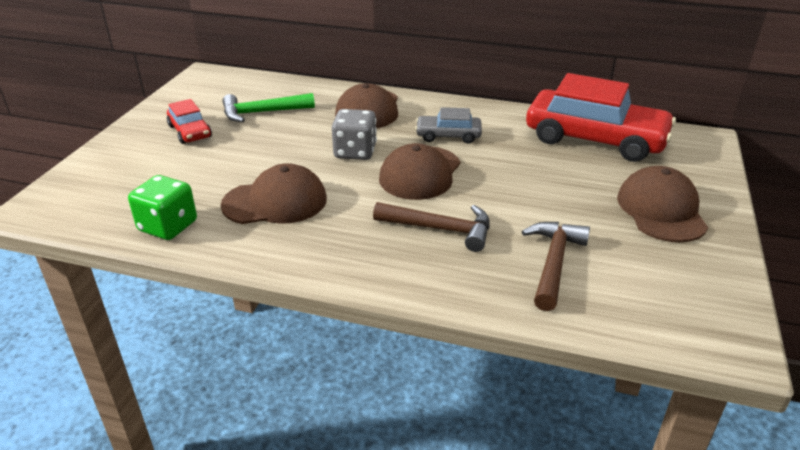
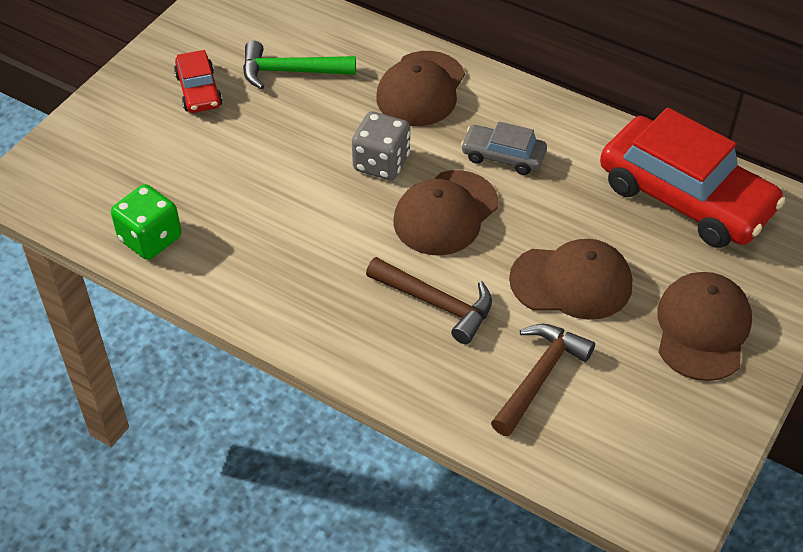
camera: 15 degrees right, 15 degrees up
brown cap [221,163,327,224] -> brown cap moved to [509,239,632,320]

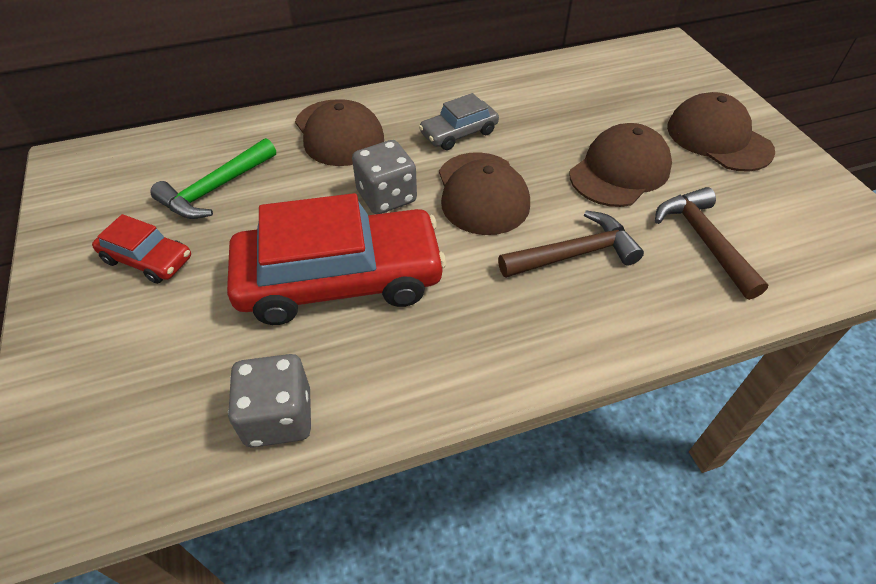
camera: 50 degrees left, 0 degrees up
green dice [111,184,181,260] -> grey dice [228,354,311,448]
red car [600,108,785,248] -> red car moved to [227,193,446,325]

